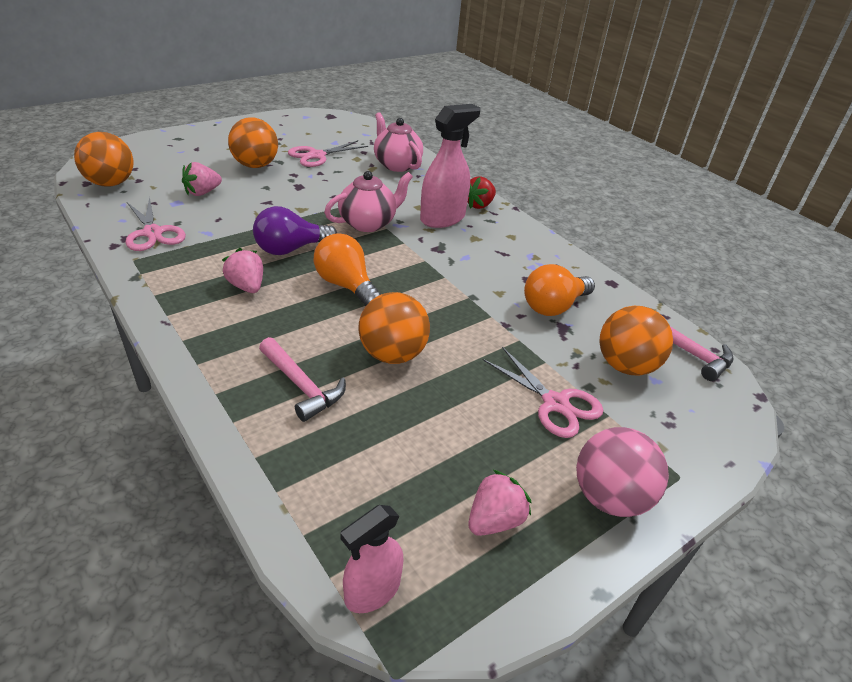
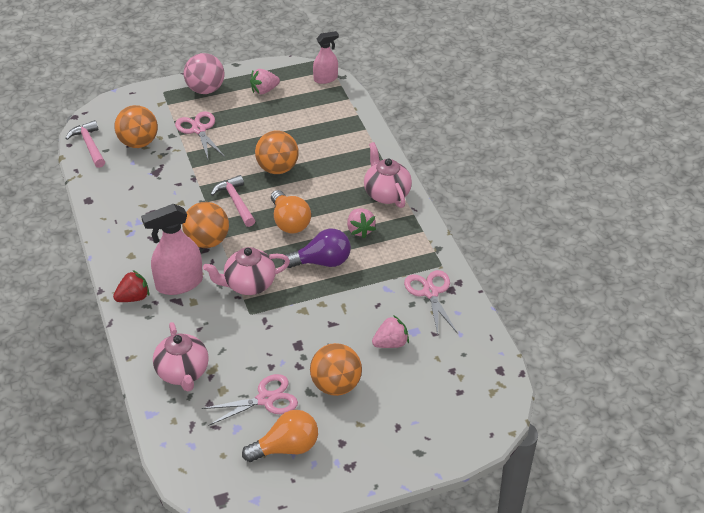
camera: 160 degrees left, 5 degrees up
orange ball [74,132,134,187] -> orange ball moved to [182,202,229,248]
pink hammer [259,337,346,422] -> pink hammer moved to [211,175,255,227]
orange light bulb [524,264,595,316] -> orange light bulb moved to [242,410,318,462]
none -> pink teapot [364,142,412,208]

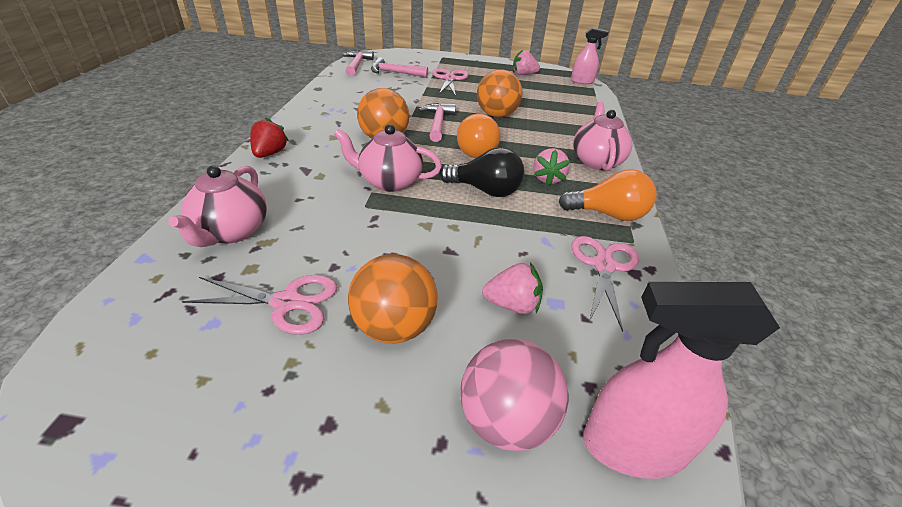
camera: 25 degrees right, 5 degrees down
red strawberry [113,270,149,302] -> red strawberry turned 75 degrees counterclockwise [250,118,289,158]
orange ball [114,105,158,148] -> pink hammer [371,57,428,77]
pink spray bottle [141,203,203,295] -> pink spray bottle moved to [583,282,780,479]
pink ball [184,53,225,94] -> pink ball moved to [460,339,569,451]
orange light bulb [242,410,318,462] -> orange light bulb moved to [558,169,657,221]
purple light bulb [283,229,351,268] -> black light bulb [439,147,524,197]

